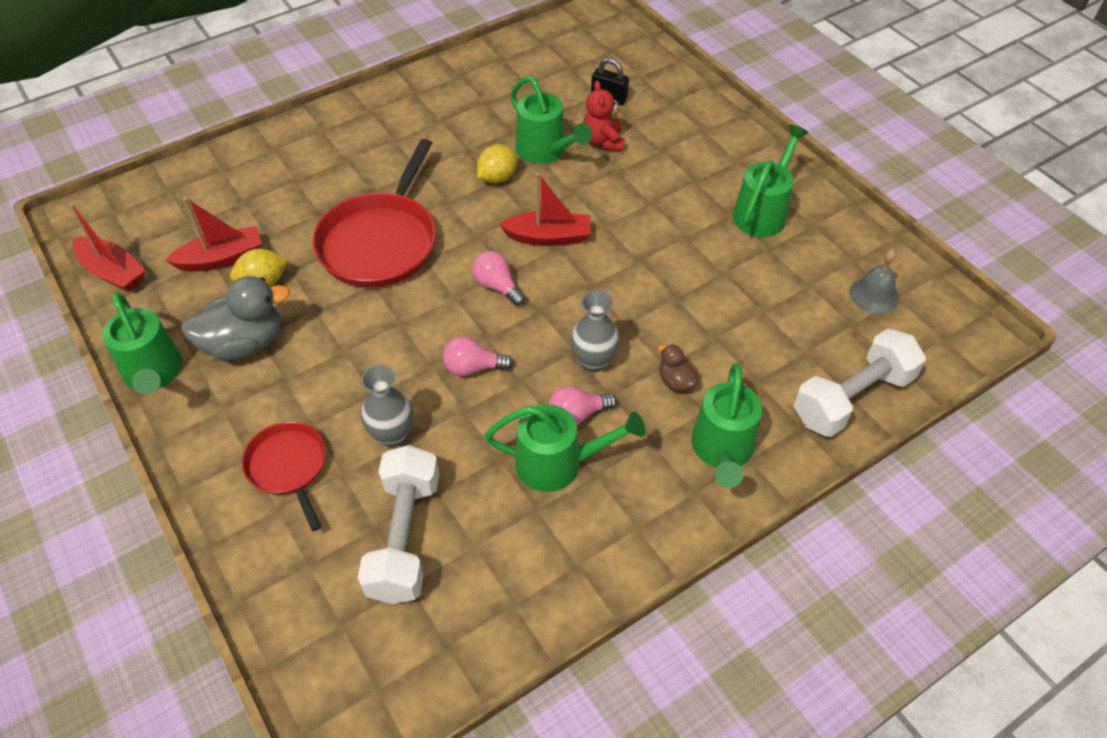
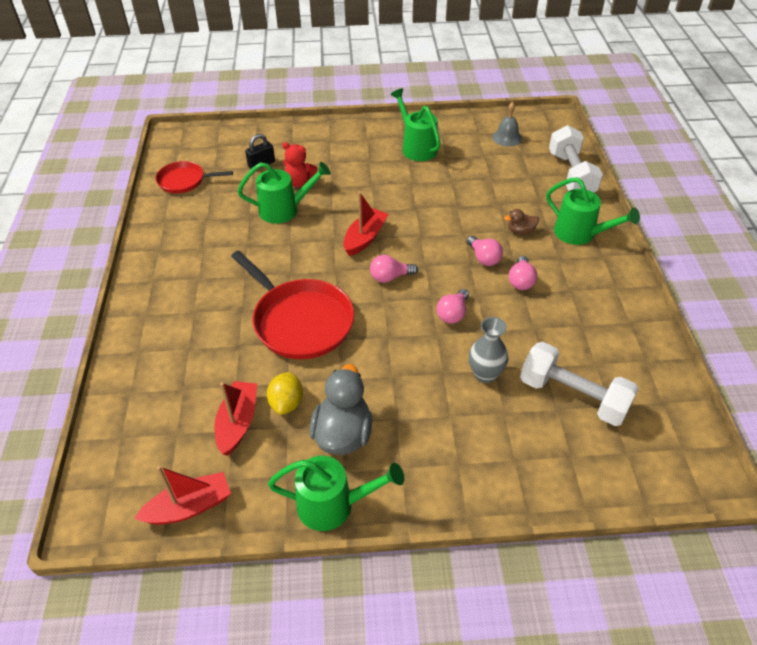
camera: 60 degrees left, 5 degrees down
red pan [242,421,326,531] -> red pan moved to [155,161,233,193]
yellow lemon [477,144,517,183] -> none
green watering can [485,404,645,492] -> none
grey vase [570,290,620,372] -> pink light bulb [467,236,503,266]

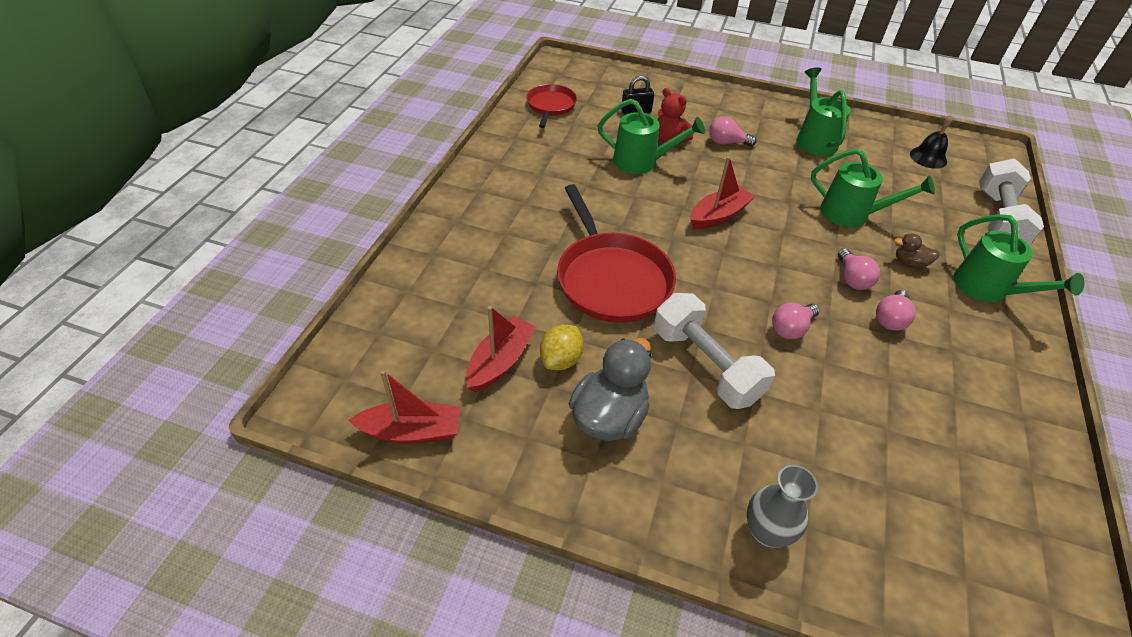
camera: 20 degrees right, 0 degrees up
red pan [155,161,233,193] -> red pan turned 75 degrees clockwise [526,84,577,128]
green watering can [268,456,404,531] -> green watering can moved to [811,148,935,227]
pink light bulb [370,255,418,283] -> pink light bulb moved to [709,116,757,146]
grey vase [469,317,508,383] -> grey vase moved to [747,465,818,548]
grey bell [492,102,522,147] -> black bell [910,115,953,169]
white dumbbell [520,342,639,426] -> white dumbbell moved to [654,293,775,409]

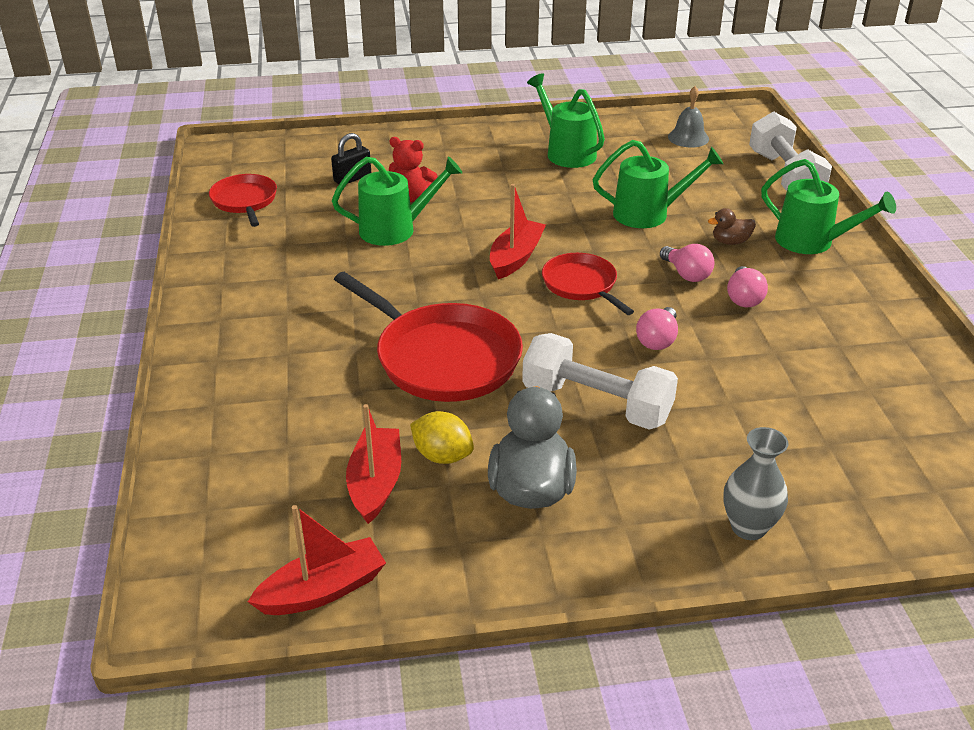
camera: 25 degrees left, 10 degrees down
yellow lemon [540,324,584,370] -> yellow lemon turned 60 degrees counterclockwise [410,411,474,464]
pink light bulb [709,116,757,146] -> none
black bell [910,115,953,169] -> grey bell [668,86,709,148]
none -> red pan [542,253,634,315]

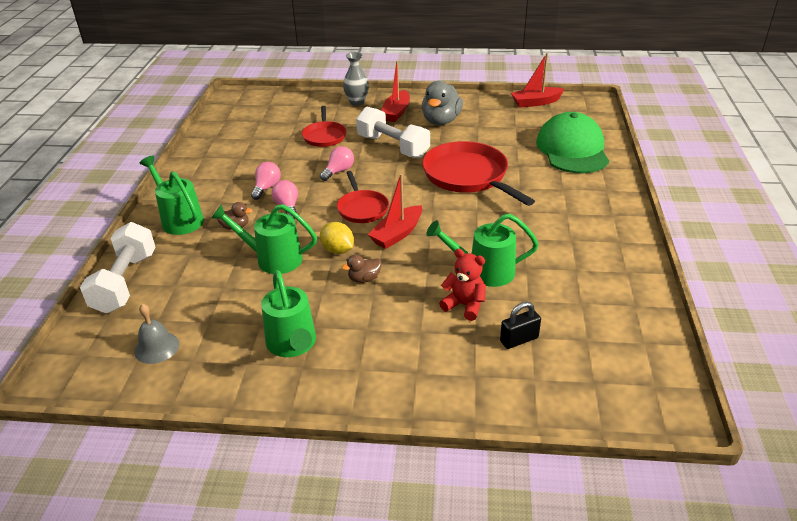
camera: 165 degrees left, 0 degrees up
red pan [209,174,277,227] -> red pan moved to [302,106,347,147]
red boat [346,404,401,524] -> red boat moved to [381,61,410,122]
yellow lemon [410,411,474,464] -> yellow lemon moved to [320,222,354,254]
none -> brown duck [342,255,382,283]
none -> green cap [536,112,609,173]

